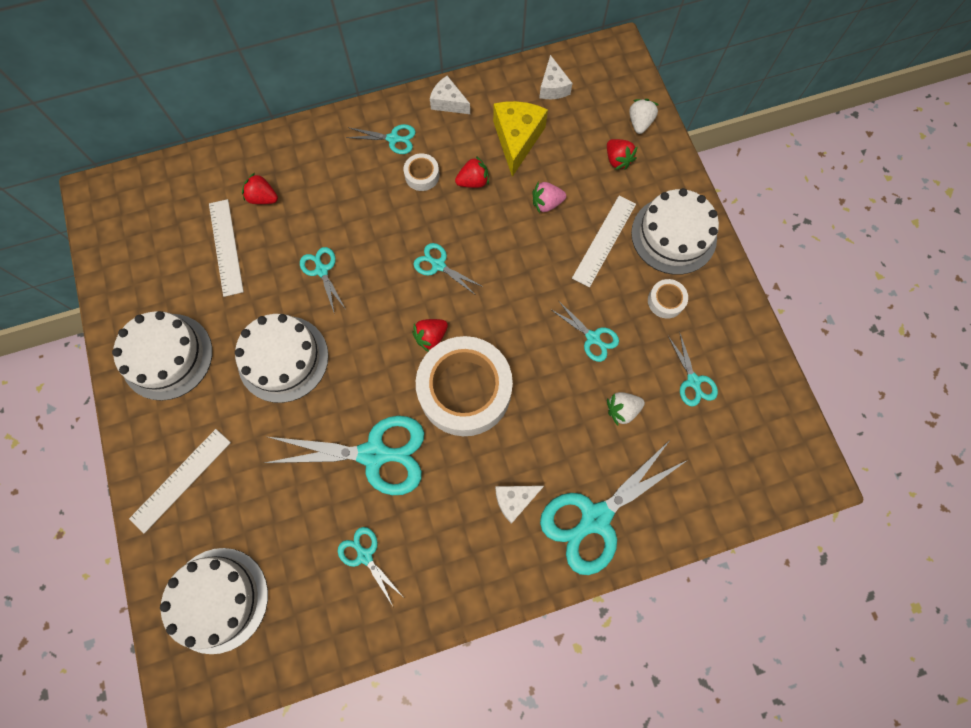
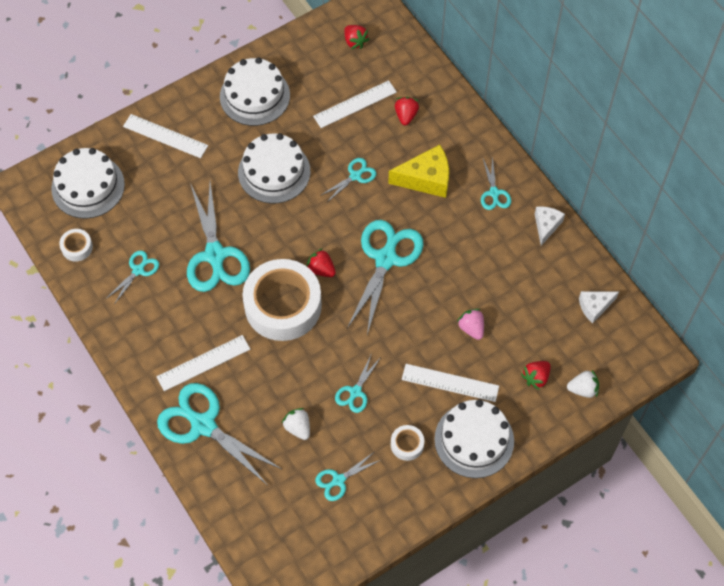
camera: 75 degrees right, 10 degrees down
white tape [404,153,439,191] -> white tape moved to [59,229,93,262]
turquoise scissors [414,243,483,294] -> turquoise scissors [347,220,424,335], size x2.01
red strawberry [455,156,489,188] -> red strawberry moved to [344,25,369,49]
yellow cheese [493,101,548,177] -> yellow cheese moved to [388,145,449,198]
white cheese [495,486,544,524] -> white ruler [157,335,250,391]

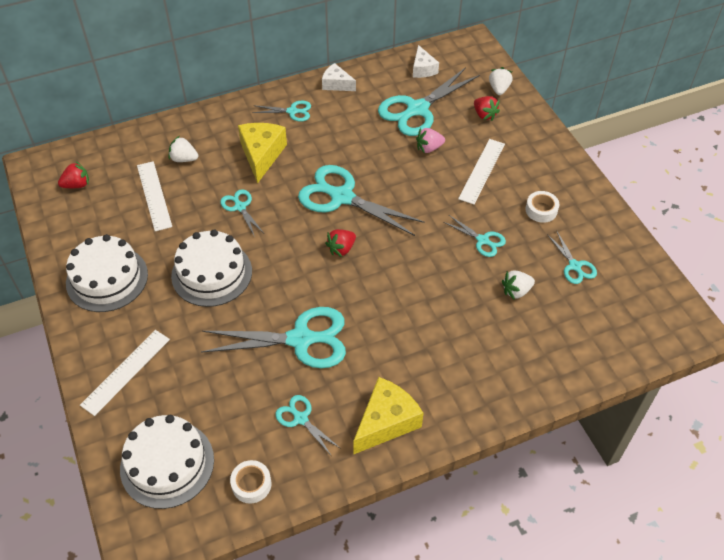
camera: 80 degrees left, 10 degrees down
white ruler [157,335,250,391] -> none
turquoise scissors [157,383,281,485] -> turquoise scissors moved to [378,67,480,136]
white tape [243,259,322,341] -> none
red strawberry [395,97,419,126] -> white strawberry [169,136,198,162]
white cake [434,400,514,478] -> none
none -> yellow cheese [353,377,423,454]

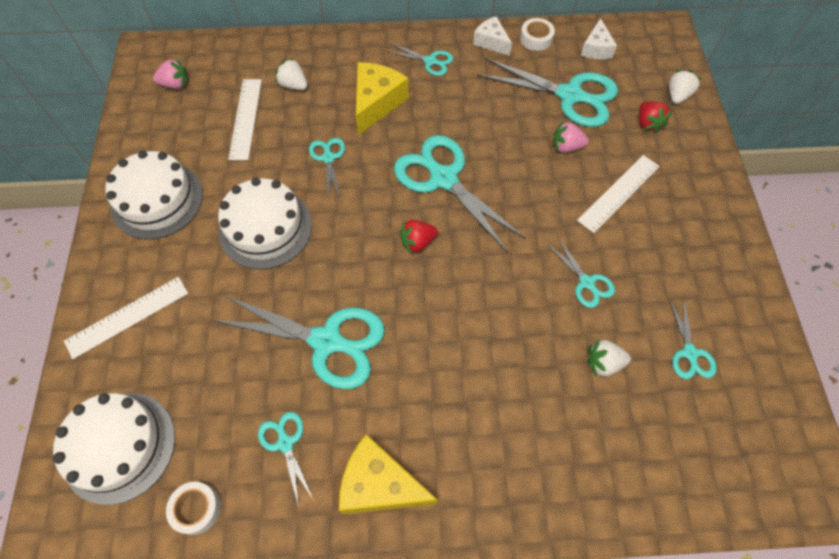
camera: 20 degrees right, 10 degrees up
red strawberry [58,162,89,188] -> pink strawberry [153,58,188,89]
yellow cheese [353,377,423,454] -> yellow cheese turned 135 degrees counterclockwise [339,434,438,514]
turquoise scissors [378,67,480,136] -> turquoise scissors turned 135 degrees counterclockwise [477,58,618,127]
white tape [525,191,559,223] -> white tape moved to [520,18,555,51]

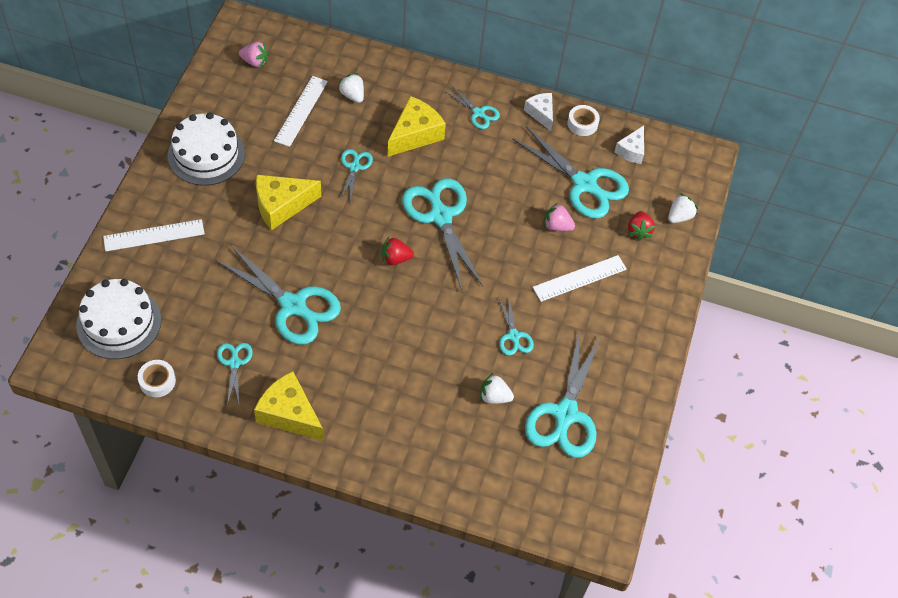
camera: 15 degrees right, 5 degrees down
white cake [218,178,312,269] -> yellow cheese [256,175,321,230]
turquoise scissors [670,298,717,379] -> turquoise scissors [525,329,601,458], size x2.01

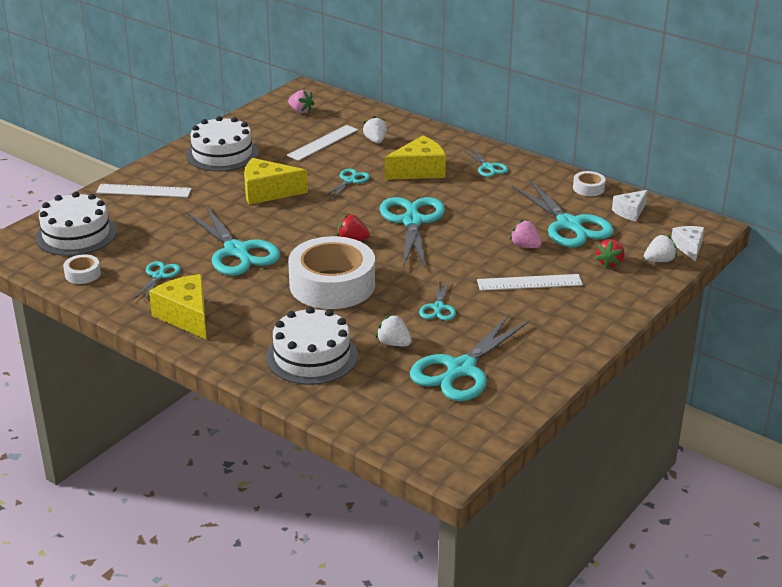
camera: 25 degrees right, 25 degrees down
white cheese [524,93,553,131] -> white cheese moved to [671,226,704,262]
none -> white cake [266,307,358,385]
none -> white tape [288,236,375,309]

